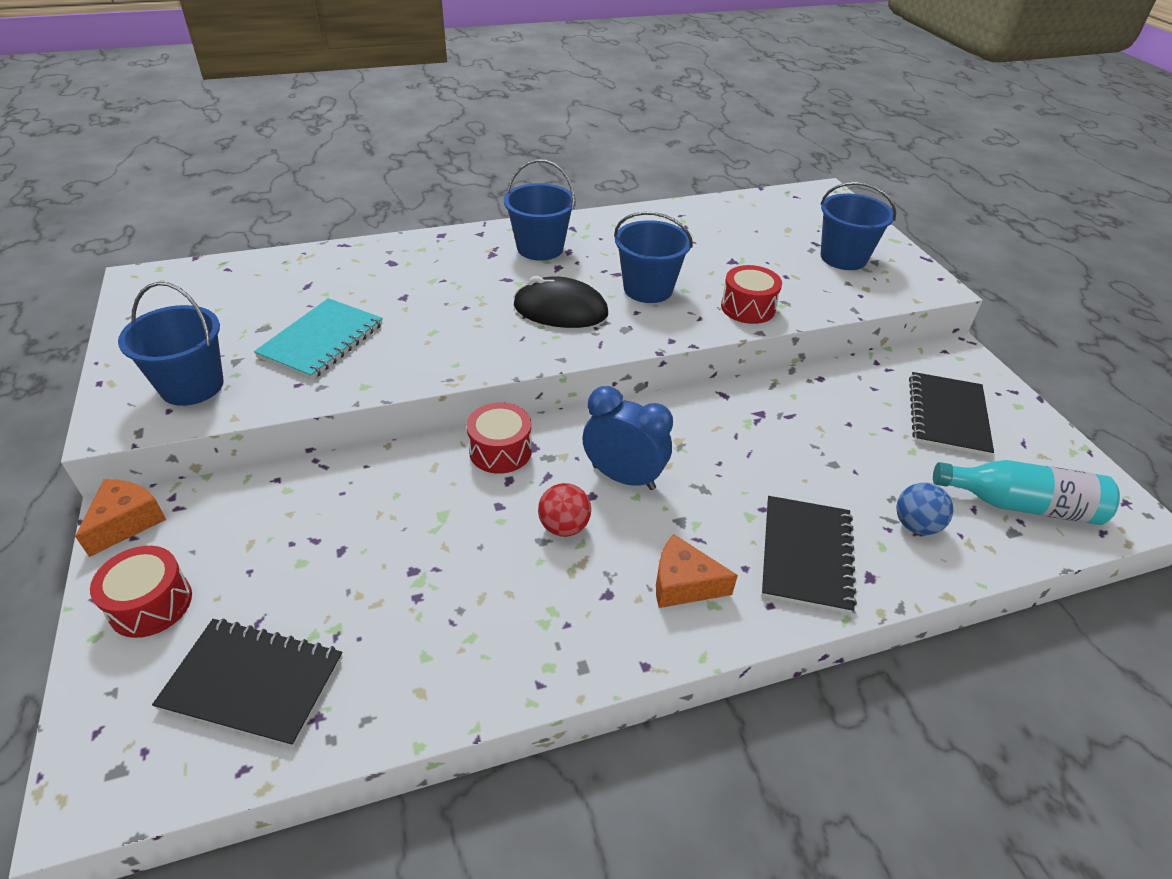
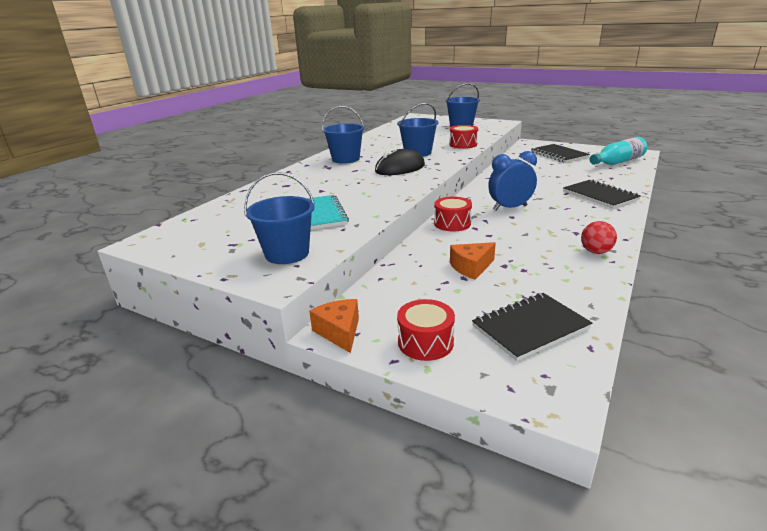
camera: 40 degrees left, 15 degrees down
red ball [538,483,591,537] -> red ball moved to [581,221,617,254]
orange cheese [656,534,738,608] -> orange cheese moved to [450,242,496,280]
blue ball [896,483,953,535] -> none

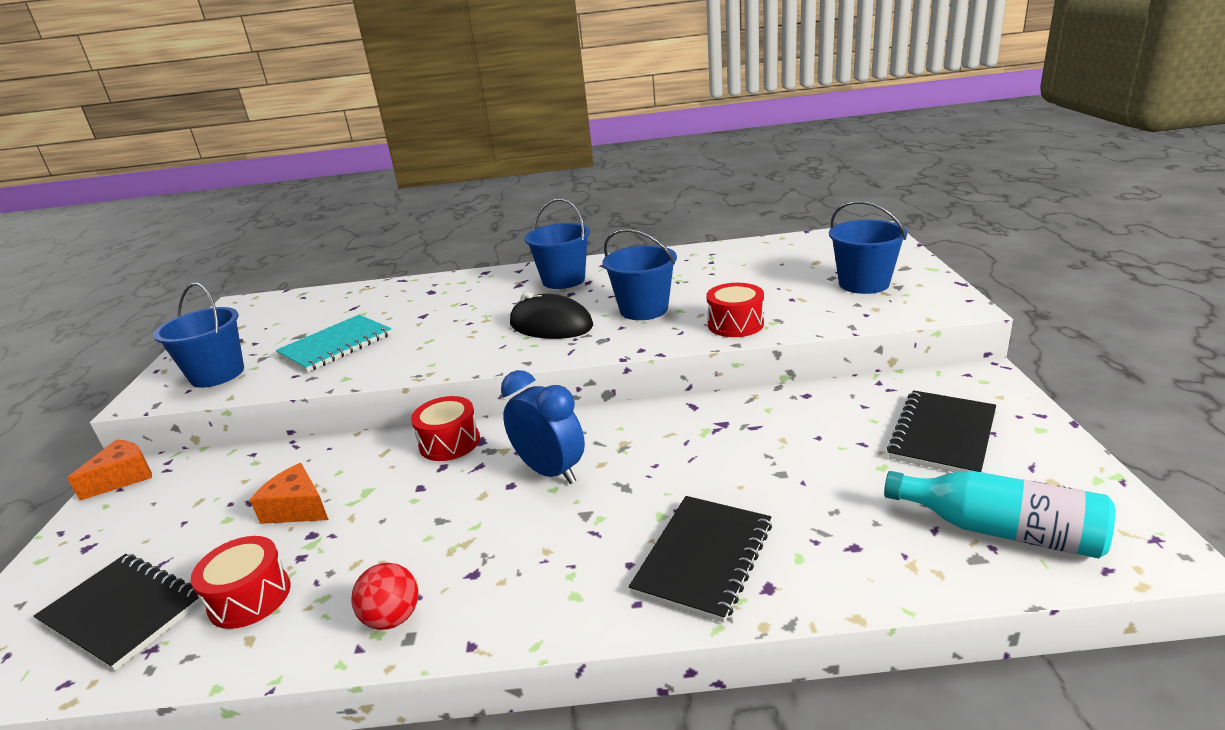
camera: 60 degrees right, 0 degrees up
red drum [397,299,455,361] -> red drum moved to [191,536,291,629]

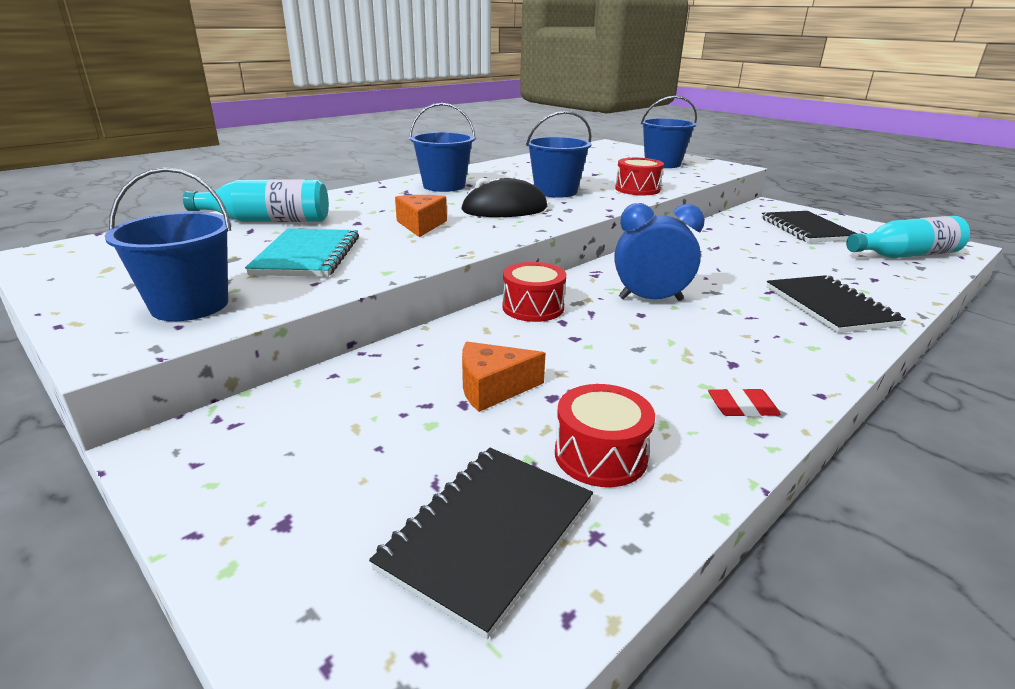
camera: 45 degrees left, 0 degrees up
black notebook [34,554,201,671] -> black notebook turned 45 degrees counterclockwise [369,448,593,639]
orange cheese [67,439,152,500] -> orange cheese moved to [395,195,447,237]
red ball [351,563,418,630] -> red eraser [708,388,781,417]
none -> turquoise bottle [183,179,329,222]

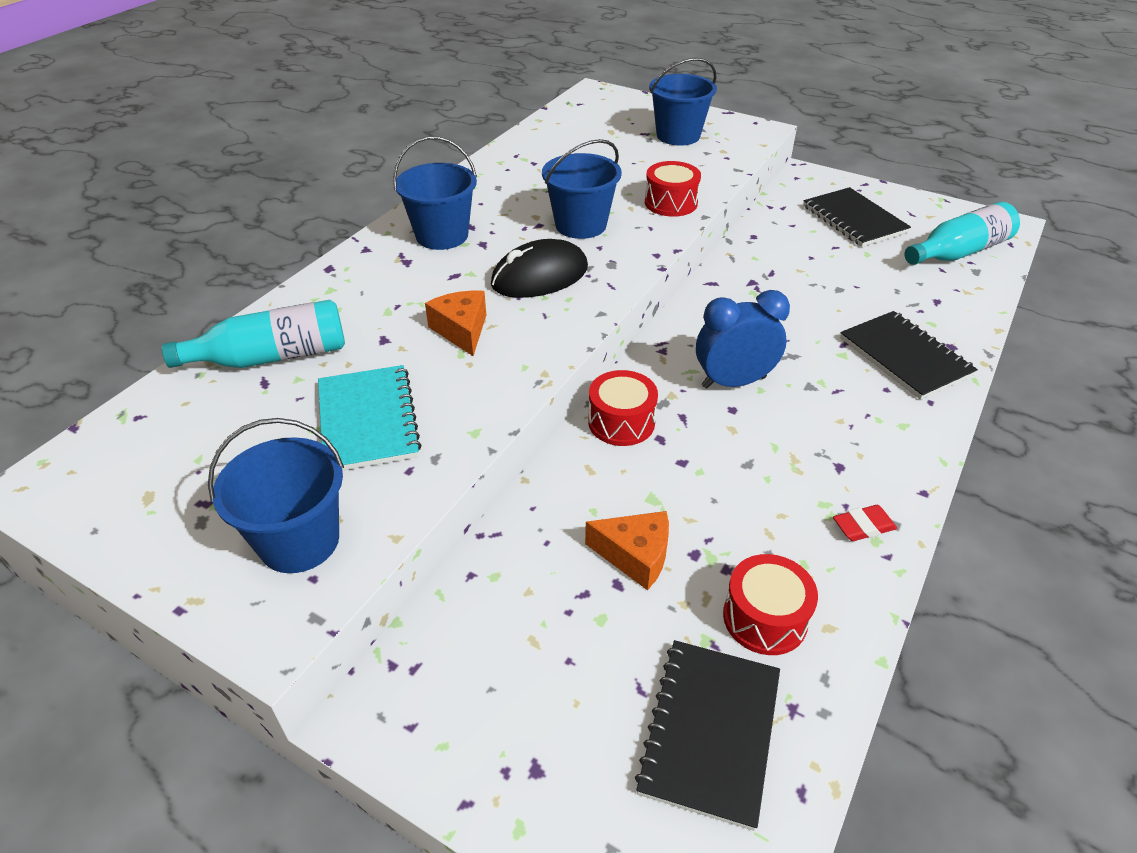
camera: 15 degrees left, 15 degrees up
orange cheese [462,342,545,412] -> orange cheese turned 135 degrees counterclockwise [585,511,669,590]

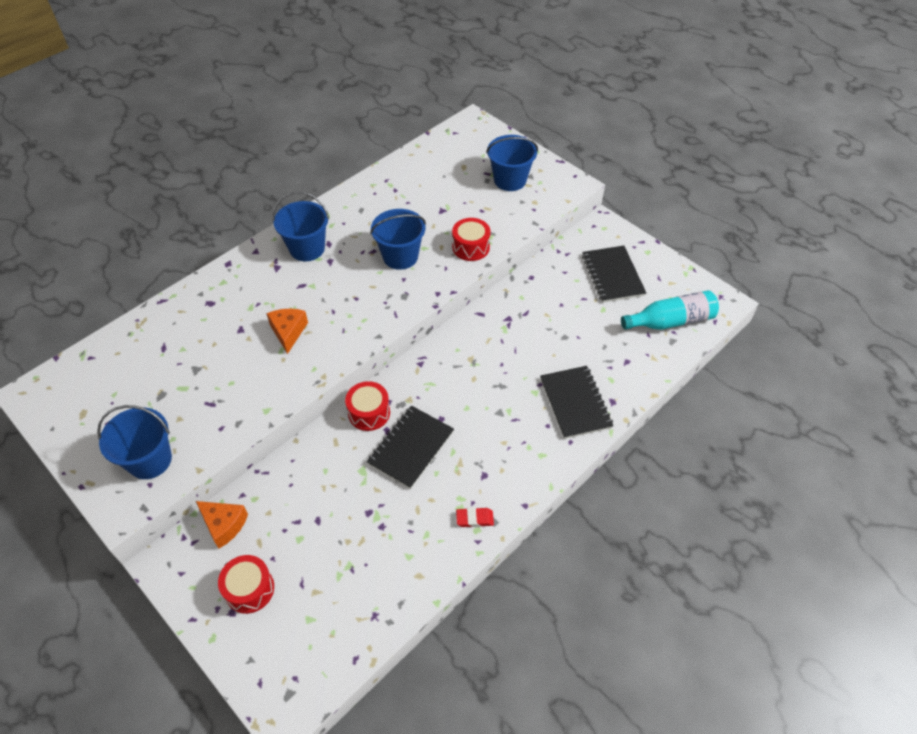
camera: 15 degrees right, 10 degrees up
turquoise bottle [162,300,345,368] -> none
turquoise notebook [318,365,421,470] -> none
black mouse [491,239,588,298] -> none
orange cheese [585,511,669,590] -> orange cheese moved to [196,501,248,548]
black notebook [635,640,780,831] -> black notebook moved to [367,406,454,489]
blue clock [696,290,790,389] -> none
red drum [723,554,818,655] -> red drum moved to [218,555,274,614]

